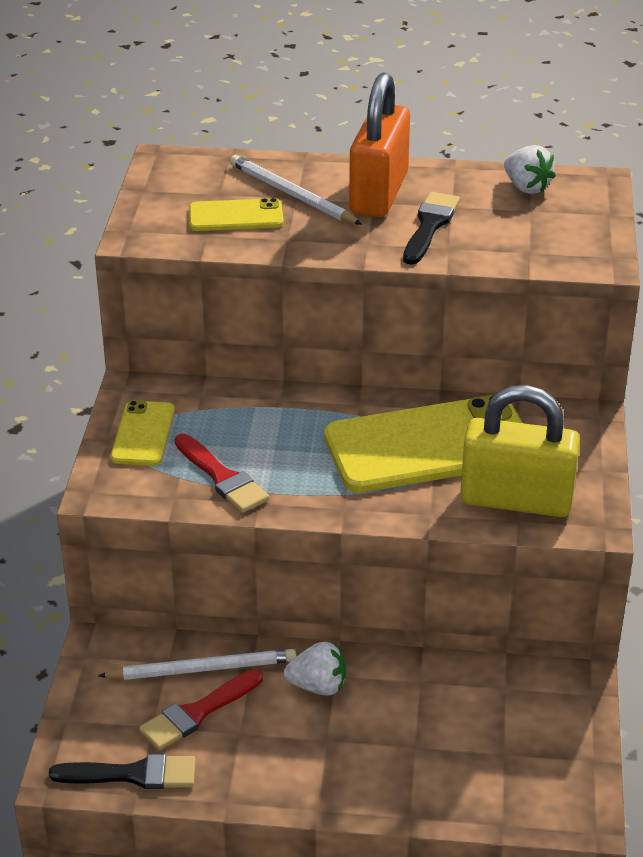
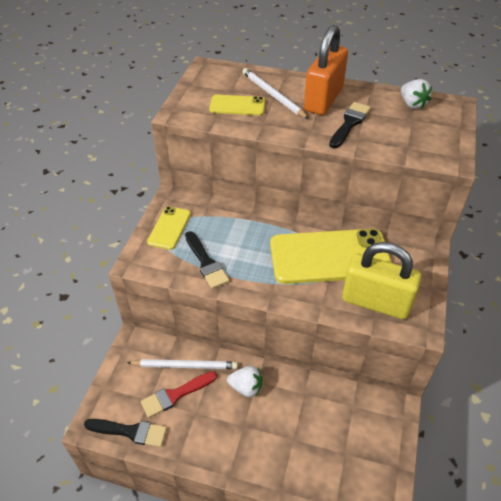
camera: 10 degrees right, 10 degrees up
red brush [175,434,269,513] -> black brush [185,231,229,289]

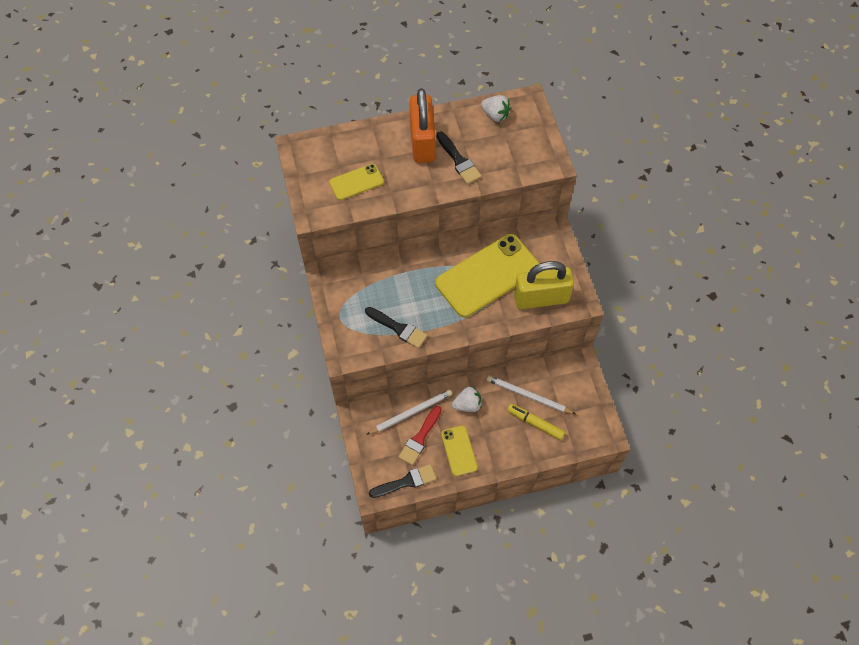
camera: 30 degrees left, 15 degrees up
yellow phone [147,206,191,250] -> yellow phone moved to [441,425,478,476]
white pencil [242,68,309,119] -> white pencil moved to [487,375,575,414]
black brush [329,102,371,148] -> black brush turned 150 degrees clockwise [436,131,482,184]
none -> yellow marker [507,404,565,440]

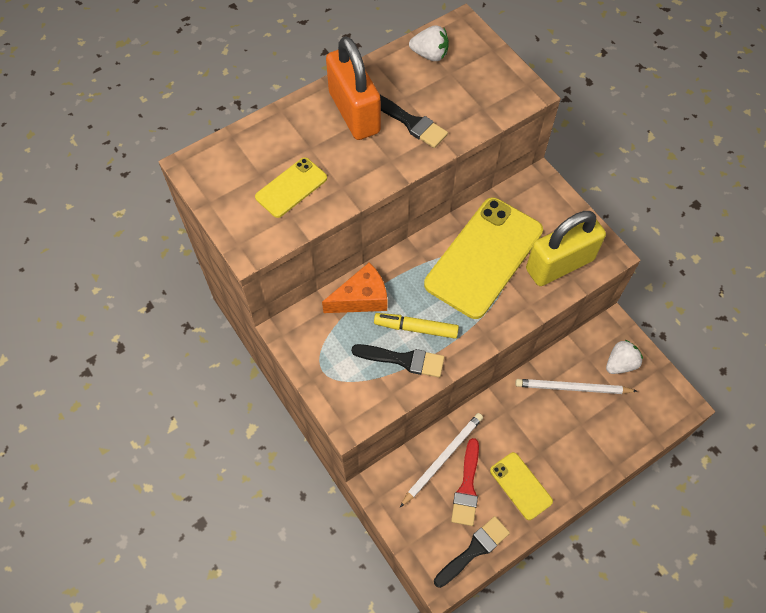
camera: 20 degrees left, 0 degrees up
white strawberry [452,386,482,412] -> white strawberry moved to [606,340,643,374]
yellow marker [507,404,565,440] -> yellow marker moved to [374,313,459,339]
none -> orange cheese [322,262,387,313]

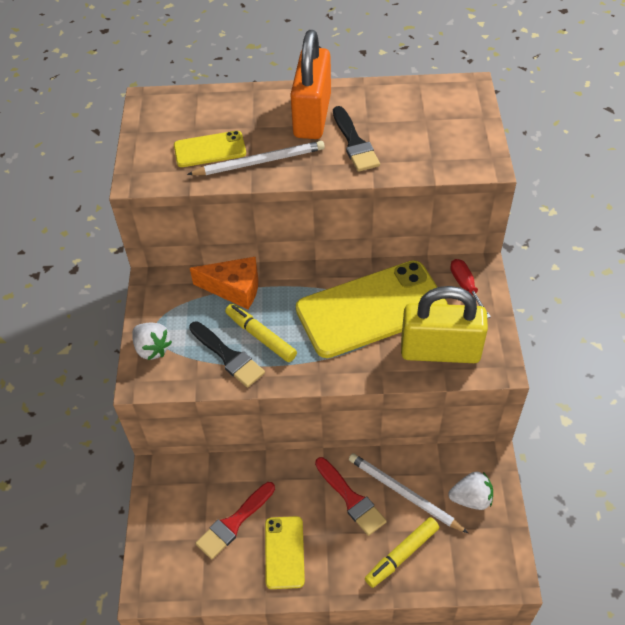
camera: 35 degrees right, 10 degrees down
white pencil [400,413,483,507] -> white pencil moved to [187,141,325,175]
white strawberry [409,25,449,61] -> white strawberry moved to [132,323,172,360]
black brush [434,516,510,588] -> none
none -> red brush [315,457,387,536]
none -> yellow marker [365,517,439,588]
none -> red screwdriver [450,259,491,318]

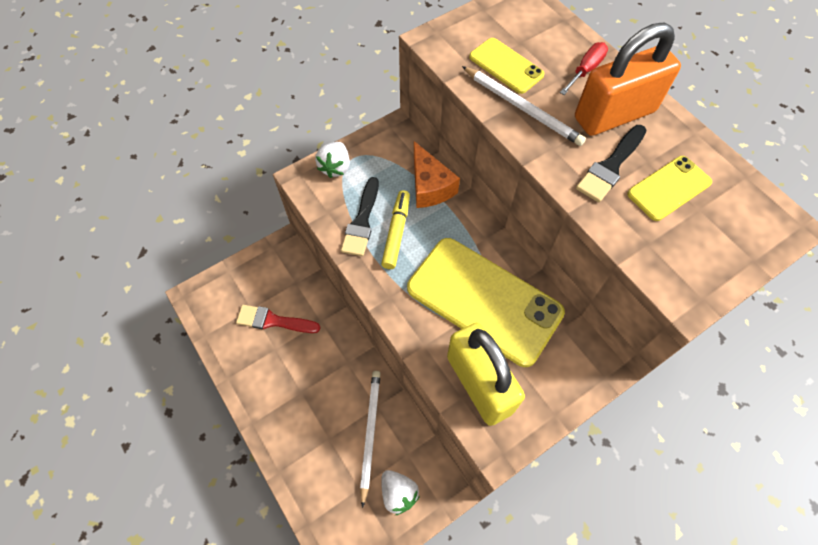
camera: 55 degrees right, 10 degrees up
yellow phone [265,516,305,589] -> yellow phone moved to [627,156,712,221]
red brush [315,457,387,536] -> none
yellow marker [365,517,439,588] -> none
red screwdriver [450,259,491,318] -> red screwdriver moved to [560,42,608,95]

